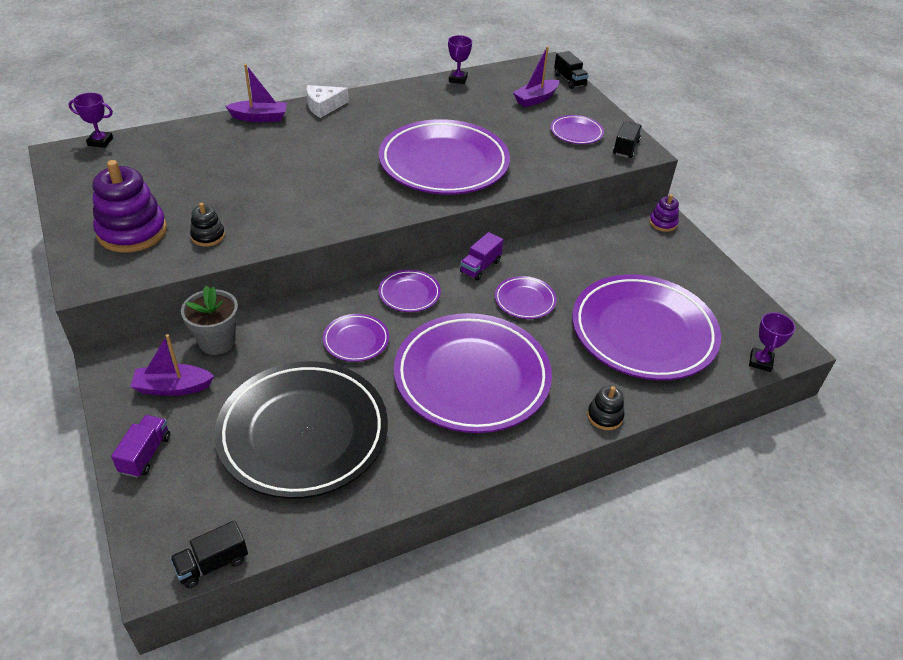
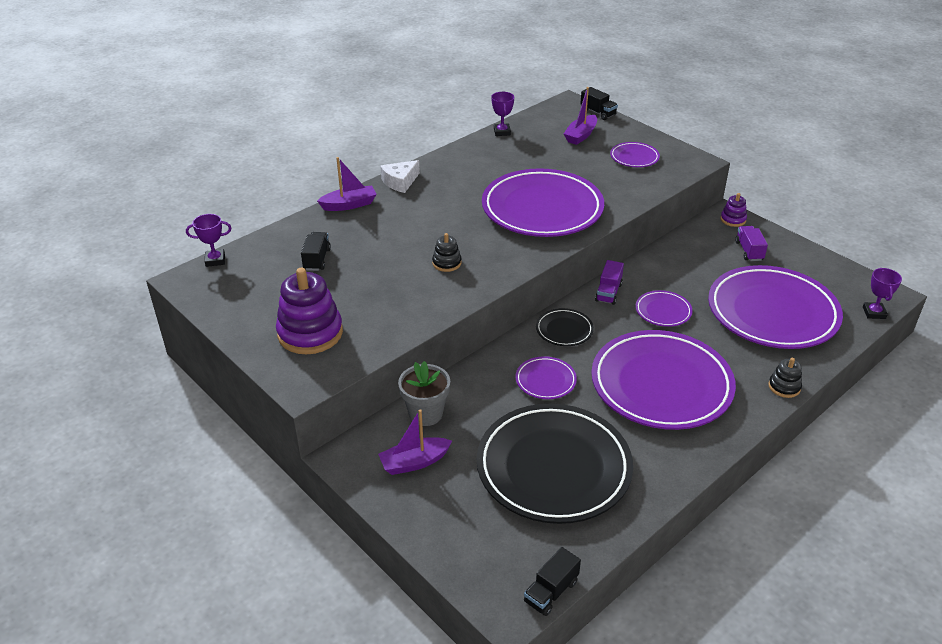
camera: 15 degrees left, 5 degrees down
purple truck [111,415,170,478] -> purple truck moved to [735,226,768,261]
black stacking toy [190,203,225,246] -> black stacking toy moved to [432,233,462,272]
purple plate [379,270,441,312] -> black plate [536,308,594,346]
black truck [613,121,642,158] -> black truck moved to [301,232,331,271]

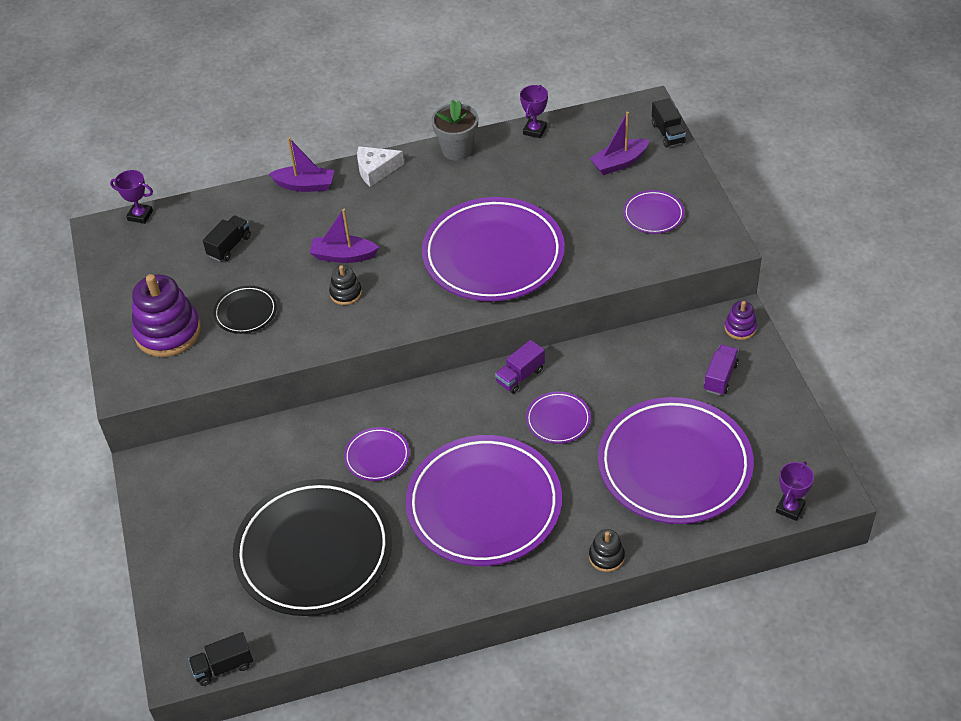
camera: 30 degrees right, 10 degrees up
purple boat [378,409,452,475] -> purple boat moved to [310,209,379,263]
grey flower pot [398,361,450,426] -> grey flower pot moved to [431,100,478,161]
black plate [536,308,594,346] -> black plate moved to [213,286,277,334]

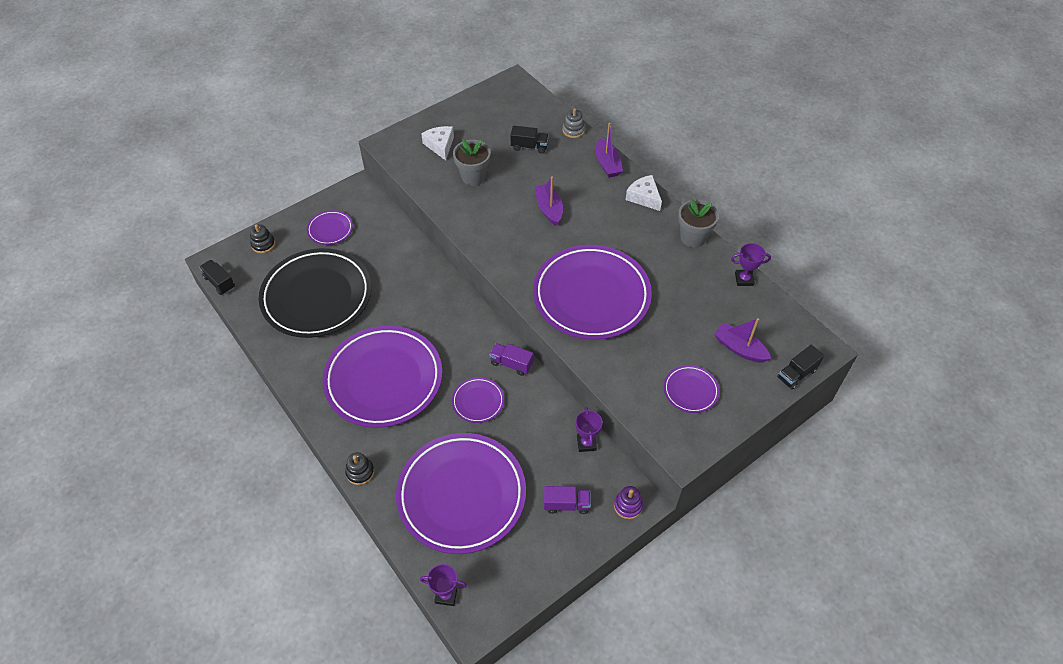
camera: 65 degrees right, 5 degrees up
purple trophy [110,170,153,224] -> purple trophy moved to [576,407,603,452]
purple stacking toy [132,274,201,357] -> white cheese [421,126,454,160]
black plate [213,286,277,334] -> grey flower pot [453,139,491,186]
black stacking toy [329,265,362,305] -> black stacking toy moved to [250,224,275,253]
purple plate [344,427,410,481] -> purple plate moved to [307,210,353,245]
none -> grey stacking toy [563,108,585,138]

